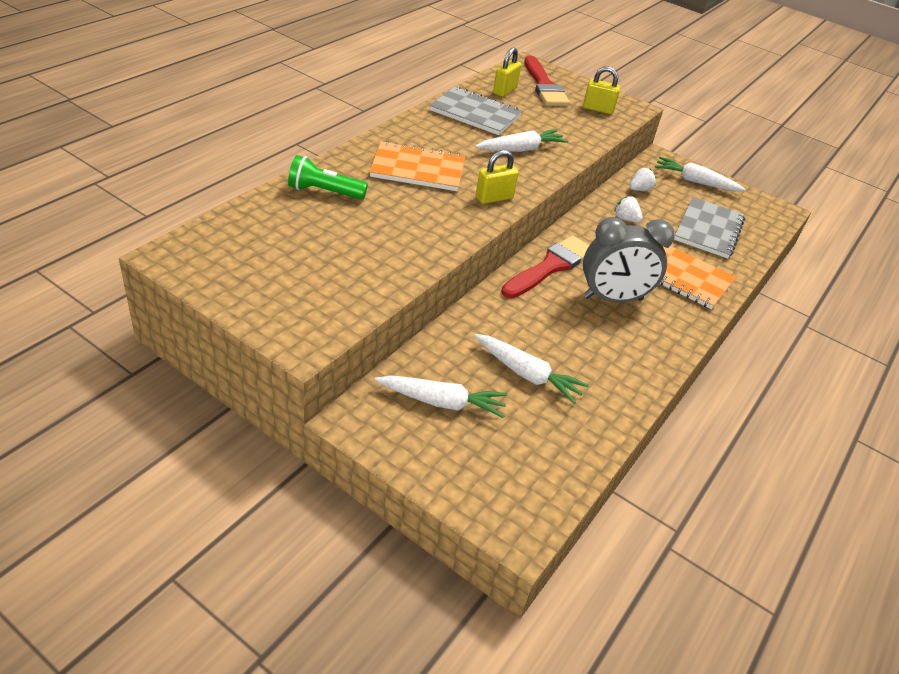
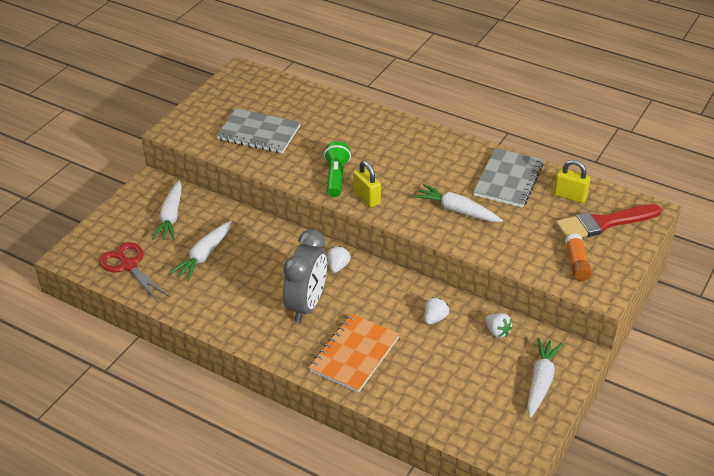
camera: 90 degrees right, 0 degrees up
green flashlight [288,155,368,199] -> green flashlight moved to [324,141,351,197]
orange notebook [369,141,465,191] -> none
white carrot [475,129,568,152] -> white carrot turned 150 degrees clockwise [414,184,503,222]
red brush [501,235,589,298] -> white strawberry [328,246,351,273]
yellow padlock [583,66,620,114] -> orange glue stick [565,233,592,281]
grey clock [583,217,675,302] -> grey clock turned 150 degrees counterclockwise [283,229,327,322]
grey notebook [674,197,745,259] -> grey notebook moved to [216,108,301,154]
none -> red scissors [99,242,169,302]

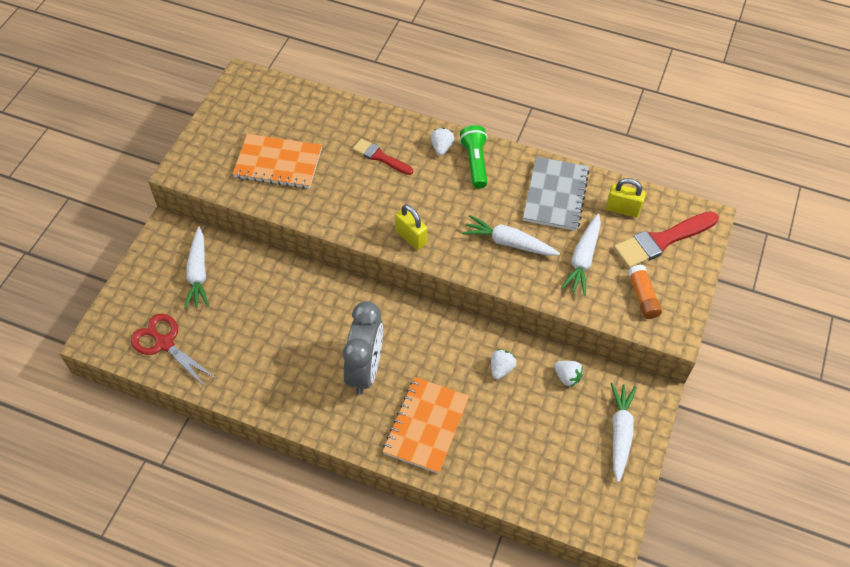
camera: 10 degrees left, 15 degrees up
white carrot [170,221,232,281] -> white carrot moved to [561,214,601,296]
grey notebook [216,108,301,154] -> orange notebook [233,134,322,189]
green flashlight [324,141,351,197] -> green flashlight moved to [459,125,488,189]
white strawberry [328,246,351,273] -> white strawberry moved to [431,128,454,155]
none -> red brush [353,138,413,175]

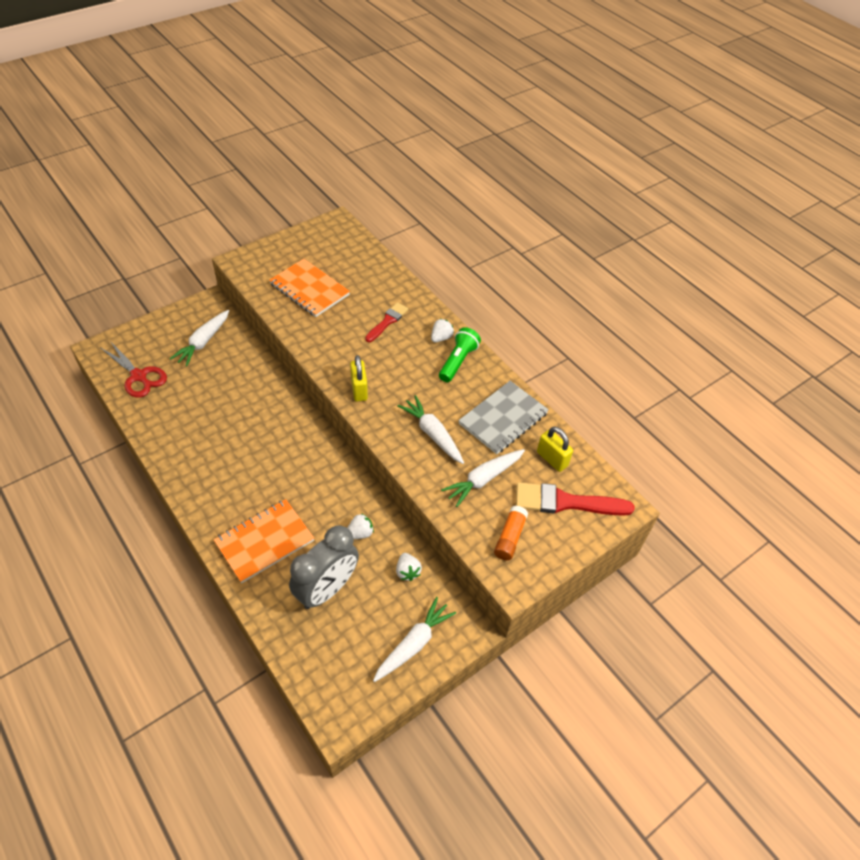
camera: 30 degrees right, 5 degrees down
red scissors [131,314,217,388] -> red scissors turned 150 degrees clockwise [101,341,167,398]
grey clock [343,301,383,394] -> grey clock moved to [289,525,359,609]
red brush [353,138,413,175] -> red brush turned 60 degrees clockwise [365,302,409,342]

